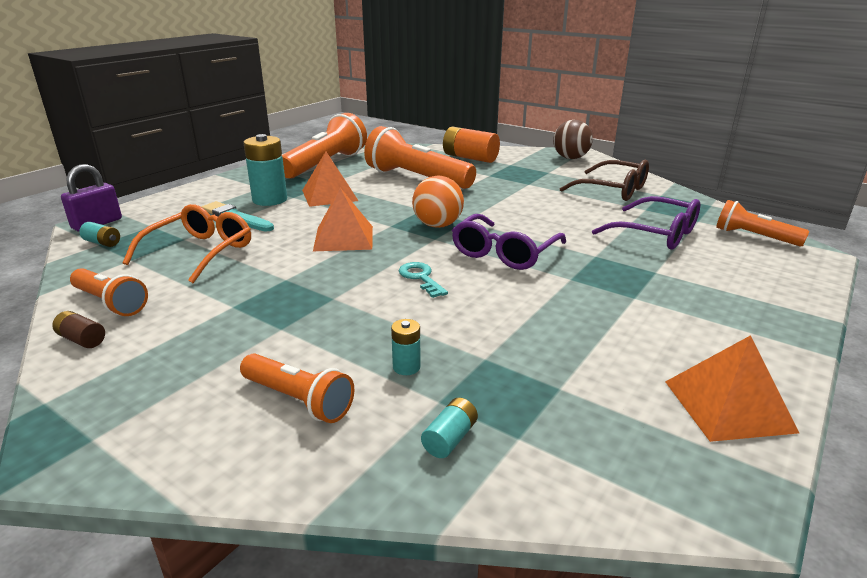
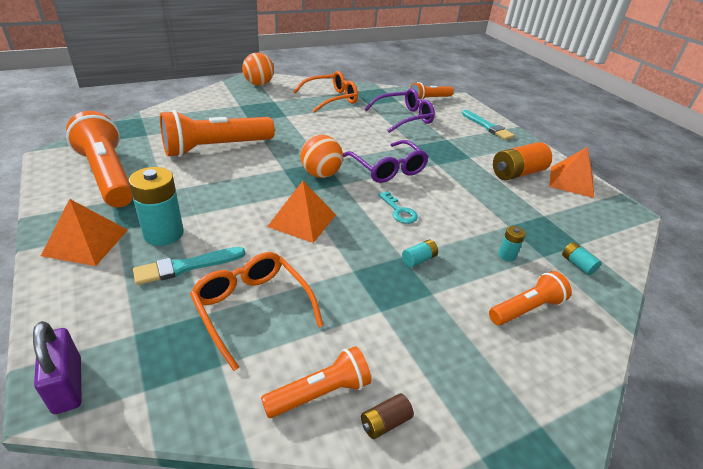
camera: 65 degrees left, 10 degrees up
turquoise battery [79,222,120,247] -> turquoise battery moved to [402,240,438,268]
orange pyramid [302,152,358,207] -> orange pyramid moved to [41,199,128,266]
turquoise key [399,262,448,298] -> turquoise key turned 120 degrees counterclockwise [378,191,418,224]
orange battery [443,126,500,163] -> orange battery moved to [493,142,552,180]
brown ball [553,120,593,159] -> orange ball [242,53,274,86]
brown glasses [559,160,649,201] -> orange glasses [293,71,358,113]
none -> turquoise brush [462,110,515,140]

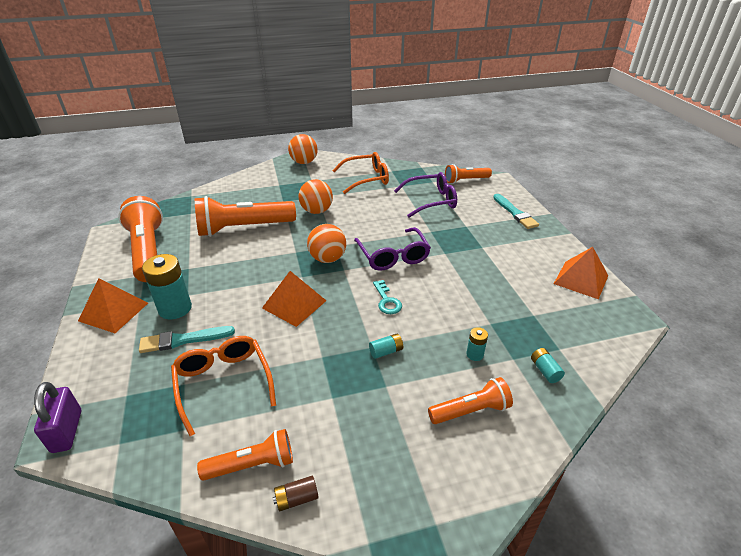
camera: 15 degrees right, 0 degrees up
orange battery [493,142,552,180] -> none
none -> orange ball [298,179,333,214]

